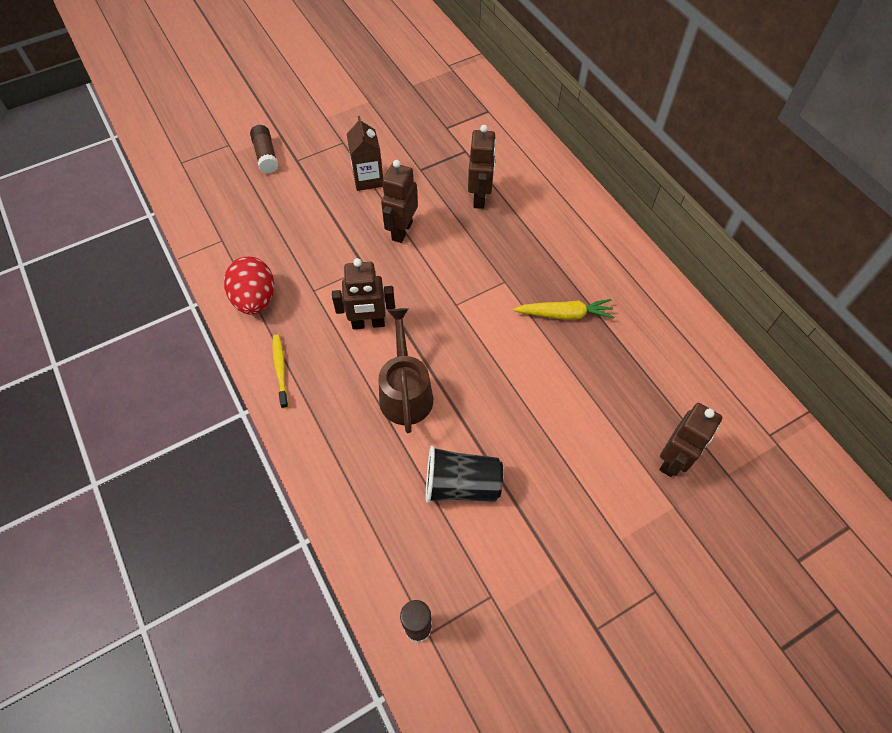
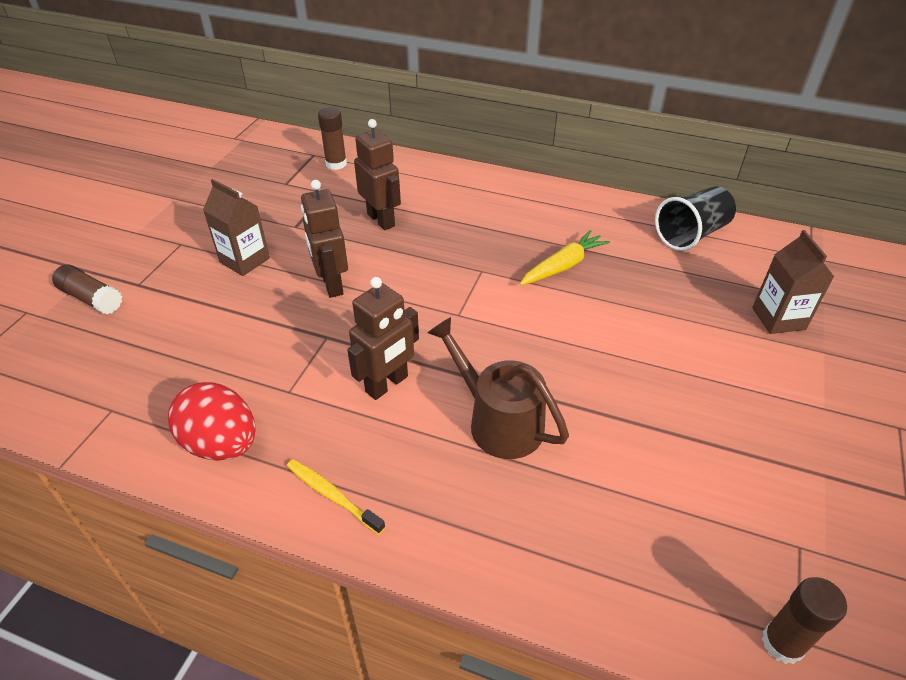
camera: 40 degrees left, 15 degrees down
black cup [426,446,503,503] -> black cup moved to [655,186,736,251]
brown robot [659,403,722,477] -> brown carton [752,230,834,334]
none -> brown glue stick [318,107,347,170]

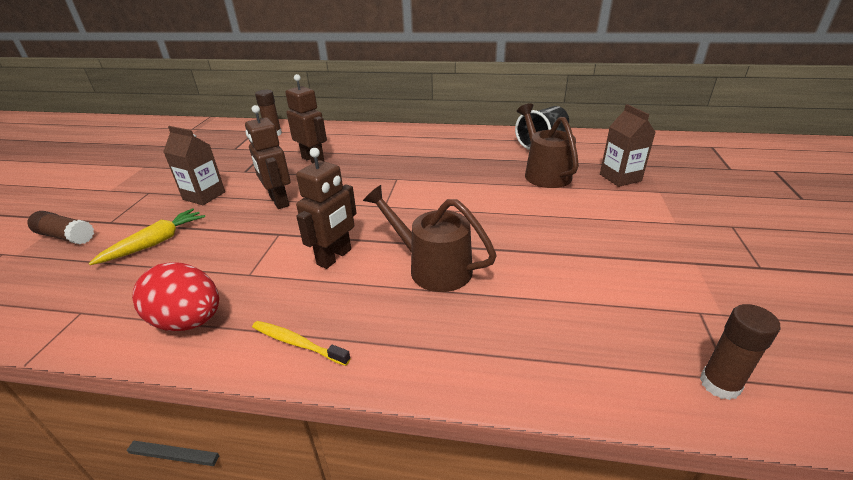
camera: 10 degrees left, 10 degrees down
yellow carrot [520,230,610,285] -> yellow carrot moved to [89,208,205,265]
none -> brown watering can [517,103,579,188]

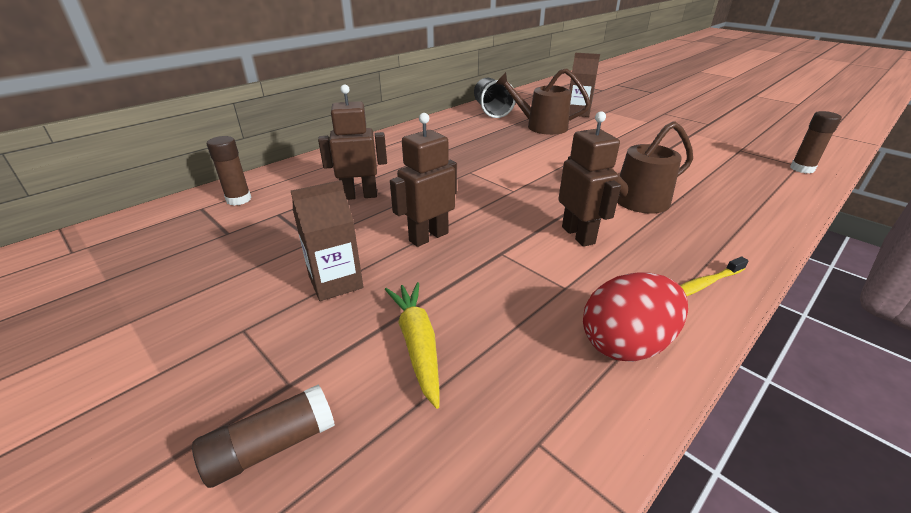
camera: 55 degrees left, 0 degrees up
brown robot [245,105,290,209] -> brown robot turned 135 degrees clockwise [390,113,457,247]

